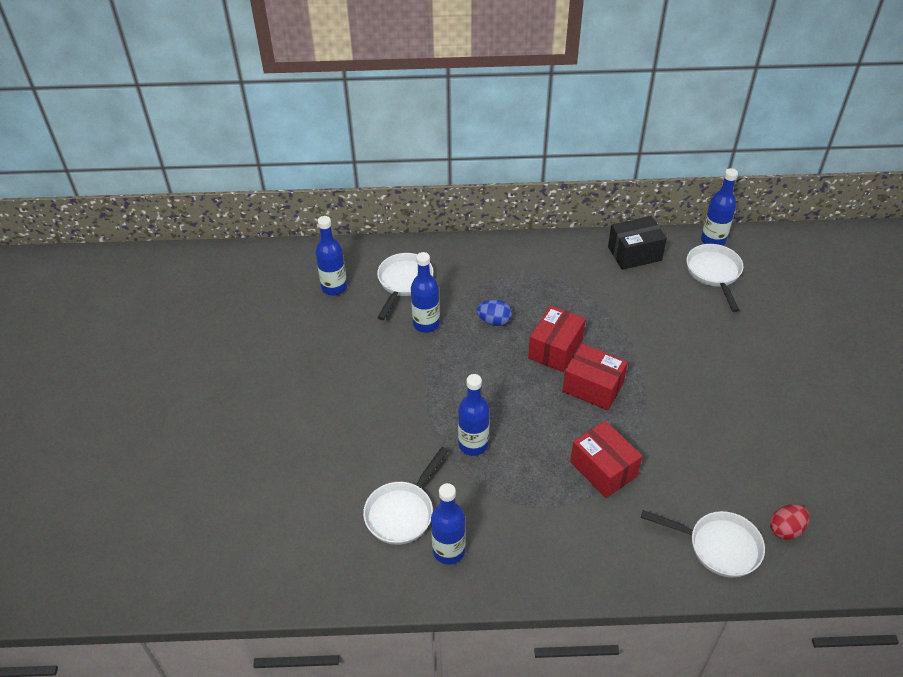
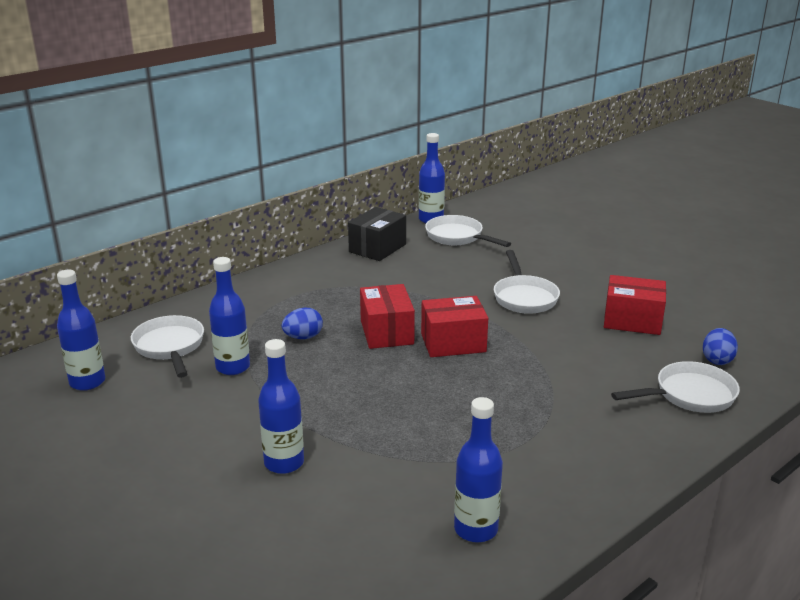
camera: 40 degrees left, 20 degrees down
white pan [363,447,449,545] -> white pan moved to [494,250,560,314]
blue bottle [458,374,489,456] -> blue bottle moved to [258,339,304,474]
red box [570,421,643,498] -> red box moved to [604,275,666,335]
red egg [770,504,809,540] -> blue egg [703,328,738,365]

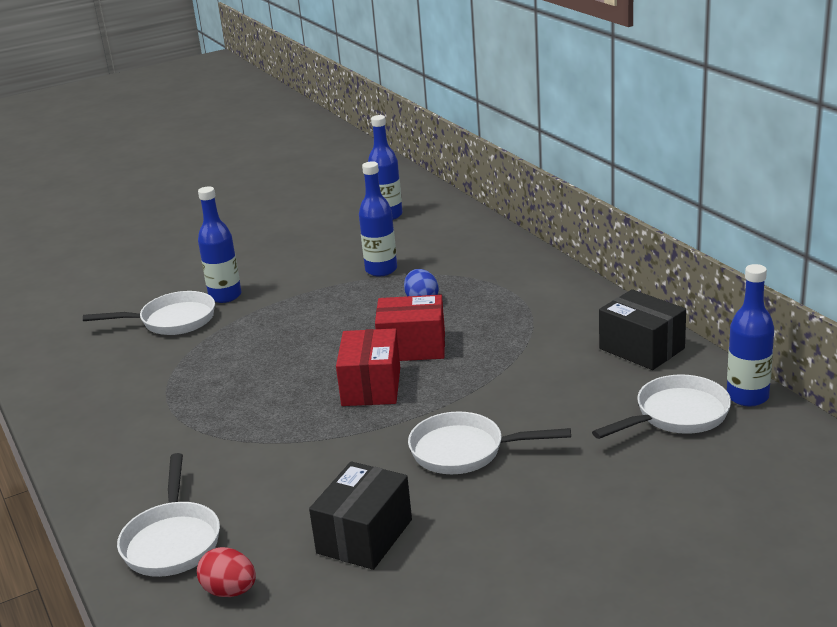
camera: 105 degrees right, 0 degrees up
white pan [131,315,204,378] -> white pan moved to [83,291,215,335]
blue bottle [454,397,503,542] -> none
red box [604,275,666,335] -> black box [309,461,412,570]
blue egg [703,328,738,365] -> red egg [197,547,256,597]

